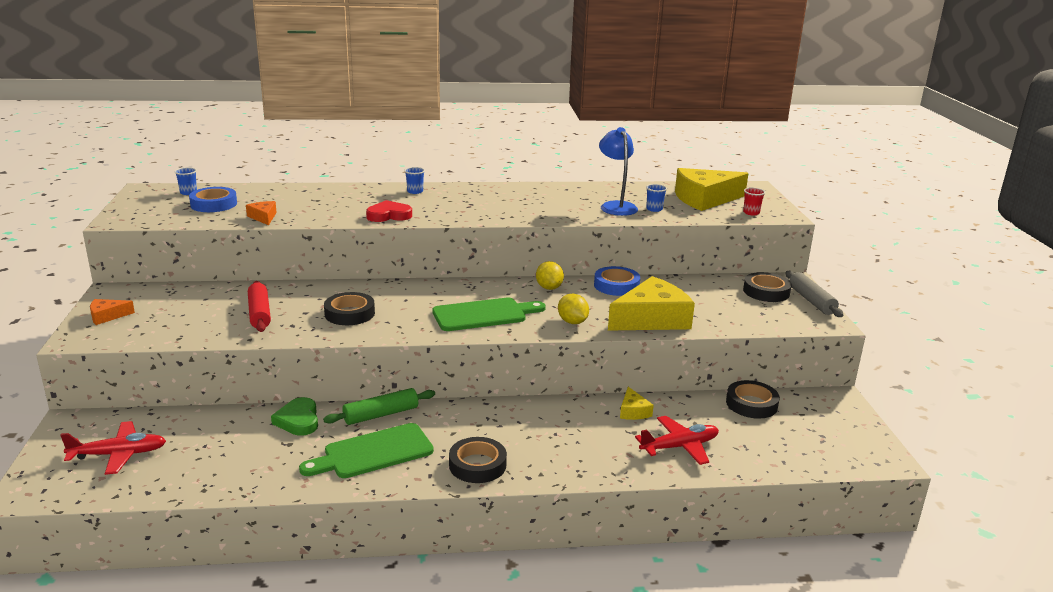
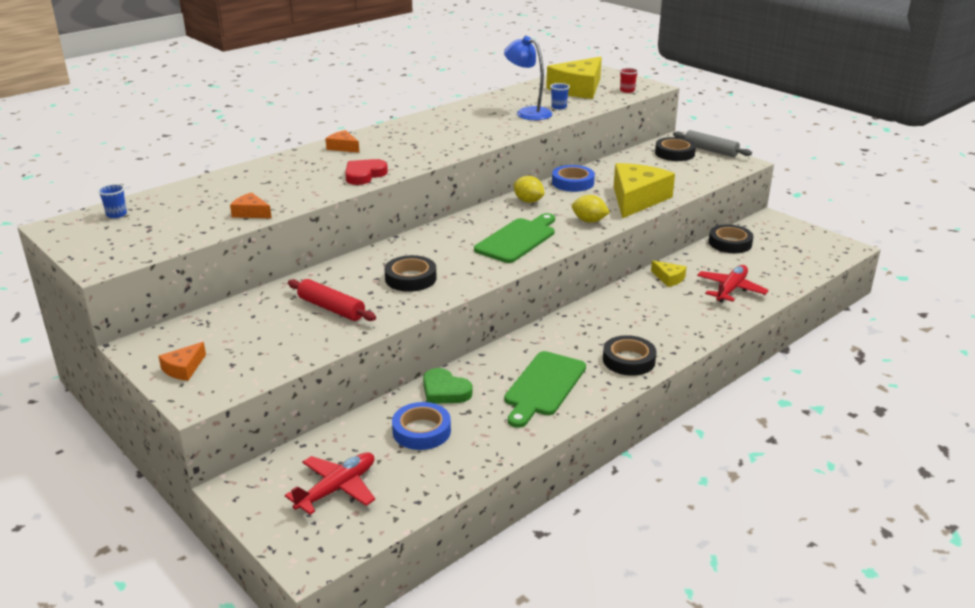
camera: 35 degrees left, 5 degrees up
blue tape [189,187,237,212] -> blue tape moved to [392,402,451,450]
green rolling pin [323,388,435,425] -> none
blue cup [404,167,425,194] -> orange cheese [326,130,359,153]

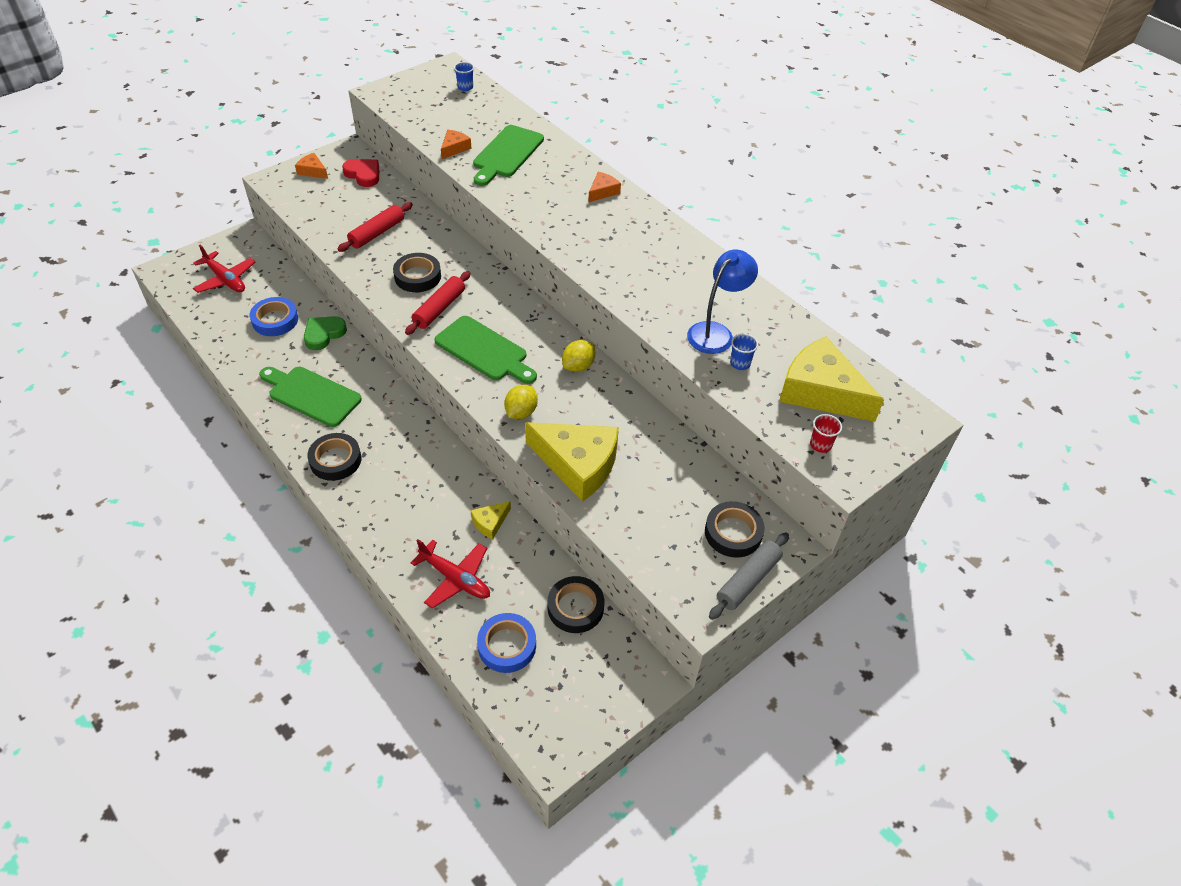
camera: 90 degrees right, 20 degrees up
red heart [345,159,388,185] -> red heart moved to [342,159,379,187]
blue tape [552,165,595,192] -> blue tape moved to [477,613,536,673]
none -> red rolling pin [405,271,470,335]
none -> green cutting board [473,125,544,186]

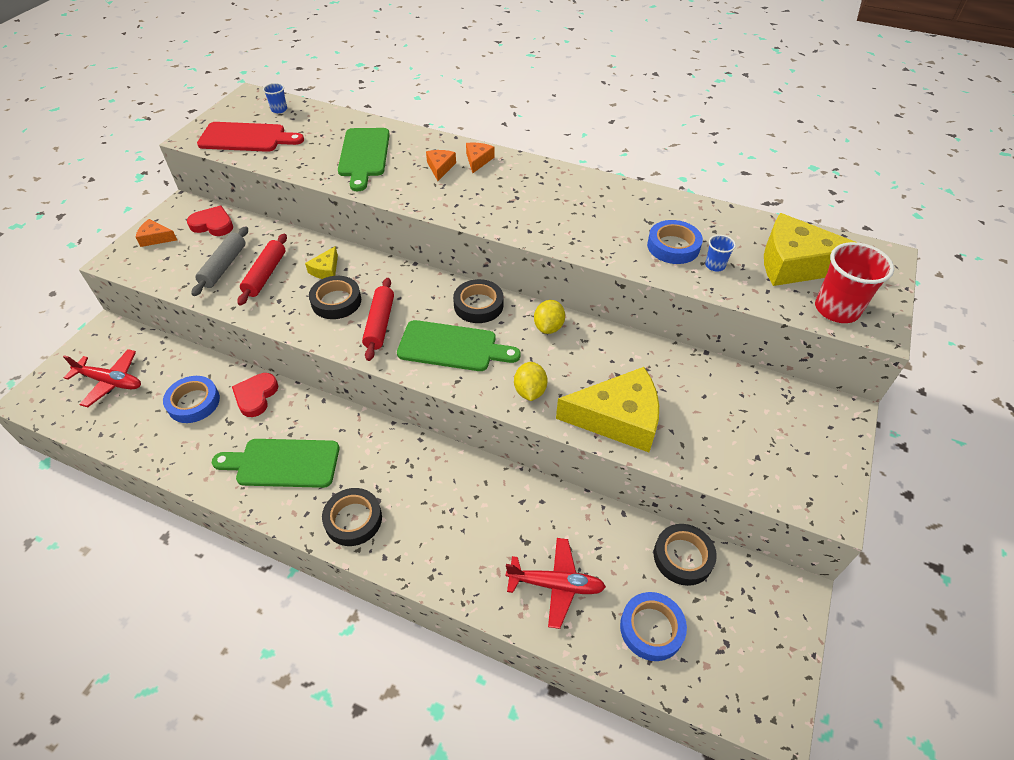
camera: 25 degrees left, 0 degrees up
green heart [304,316,347,350] -> red heart [232,373,278,417]
orange cheese [441,130,472,159] -> orange cheese moved to [426,150,456,181]
yellow cheese [471,501,511,540] -> yellow cheese moved to [305,246,338,279]
blue lamp [687,249,758,354] -> blue tape [647,220,703,264]
black tape [705,501,765,558] -> black tape moved to [453,279,503,323]
grey rolling pin [709,533,789,620] -> grey rolling pin moved to [192,226,248,296]
red cup [810,414,842,453] -> red cup [815,242,894,323], size x2.06
none -> red cutting board [197,122,304,152]

